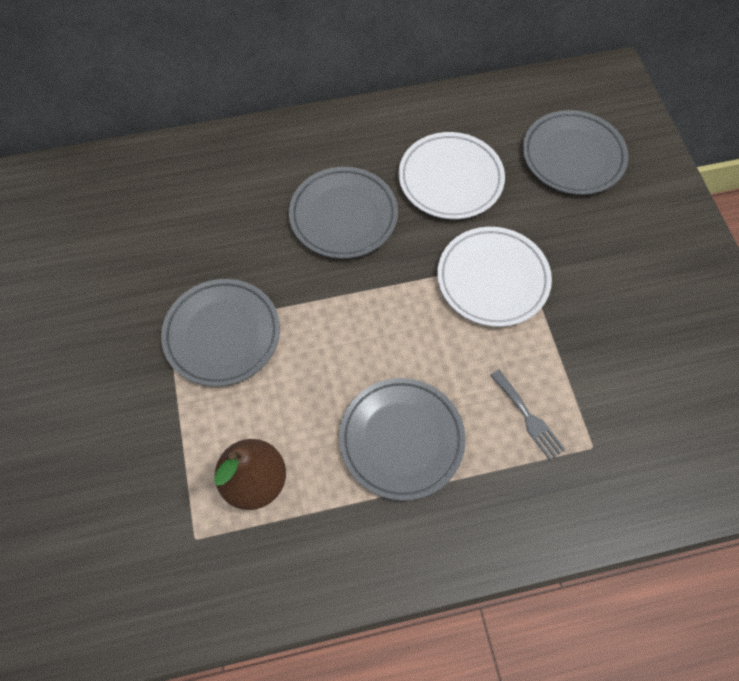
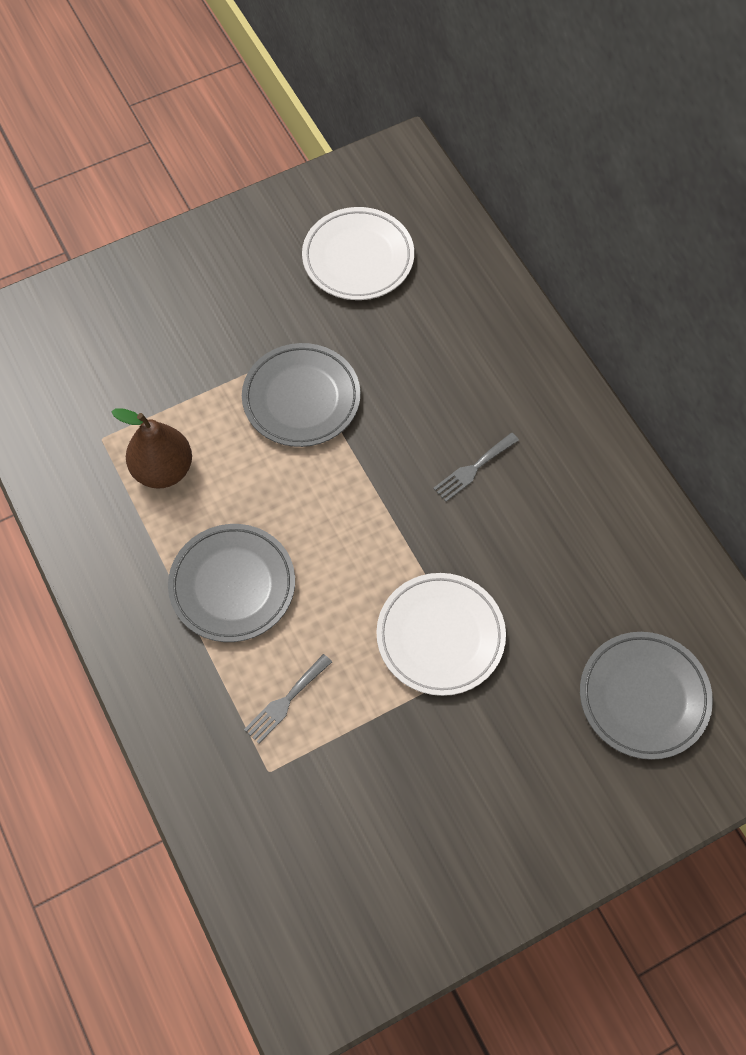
camera: 75 degrees right, 0 degrees up
grey plate [289,167,398,259] -> grey fork [433,433,519,502]
white plate [399,132,505,219] -> white plate moved to [302,207,414,300]

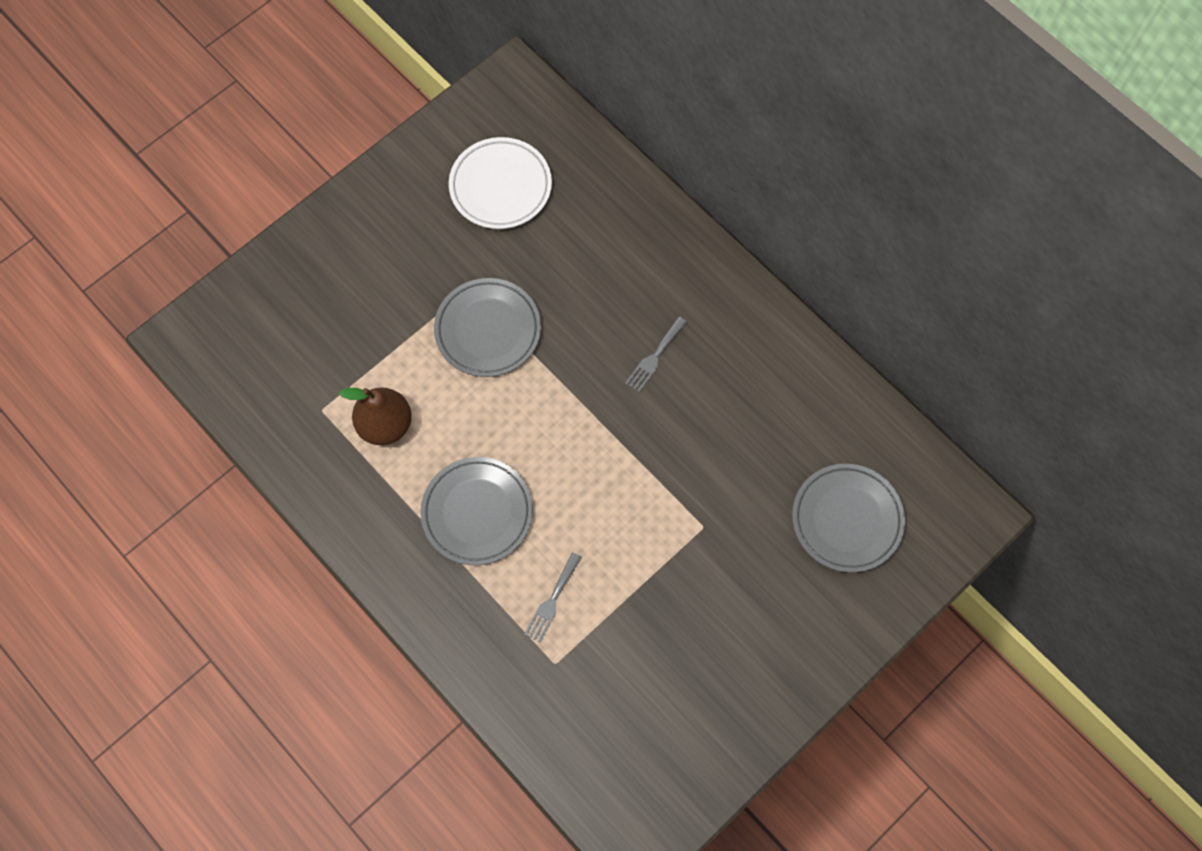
camera: 15 degrees left, 5 degrees up
white plate [376,573,506,696] -> none

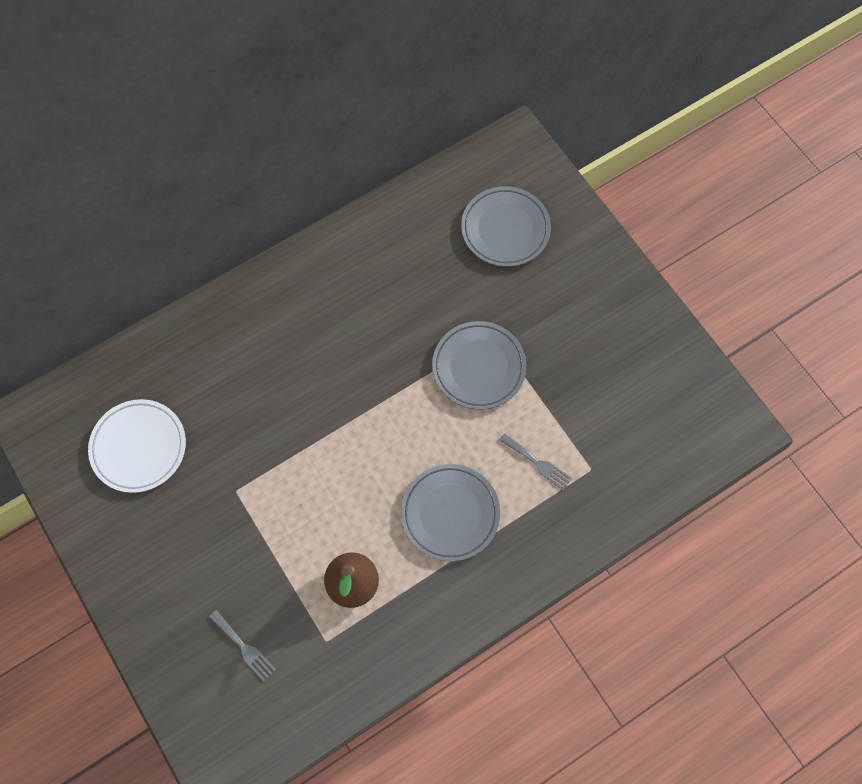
camera: 80 degrees left, 0 degrees up
grey plate [434,278,541,377] -> grey plate moved to [432,321,527,410]
grey fork [625,317,687,392] -> grey fork moved to [209,610,276,681]

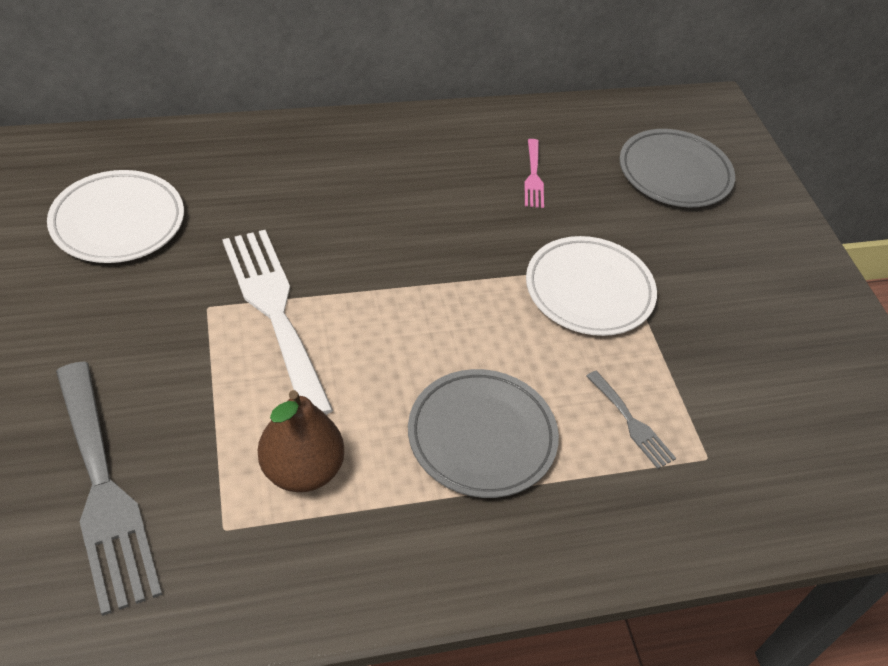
camera: 15 degrees right, 20 degrees down
grey fork [209,610,276,681] -> grey fork [56,361,162,616], size x2.13
grey plate [432,321,527,410] -> white plate [526,236,657,336]
none -> white fork [222,230,333,415]
none -> pink fork [524,139,544,208]

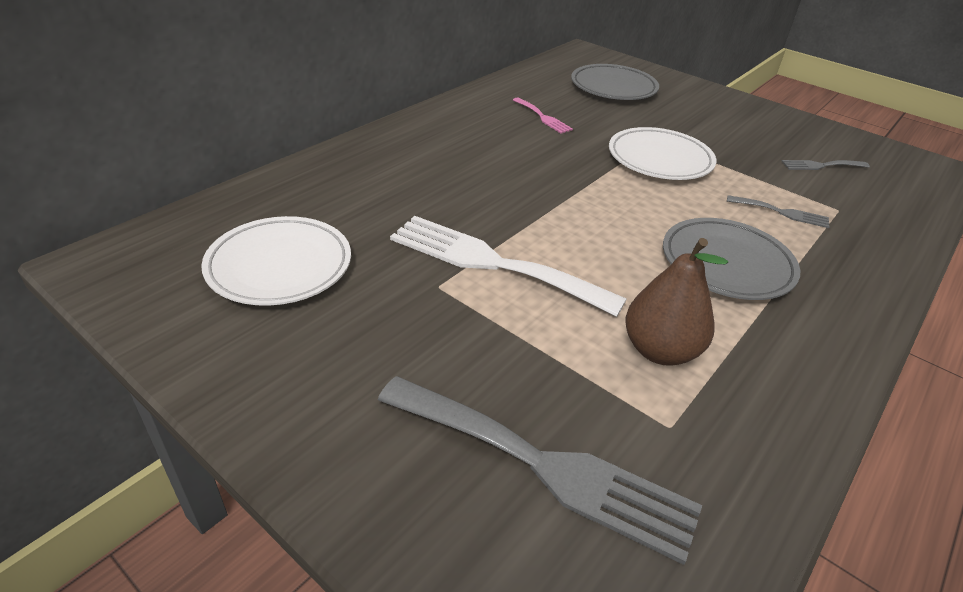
camera: 35 degrees left, 10 degrees down
none -> grey fork [781,160,870,170]

